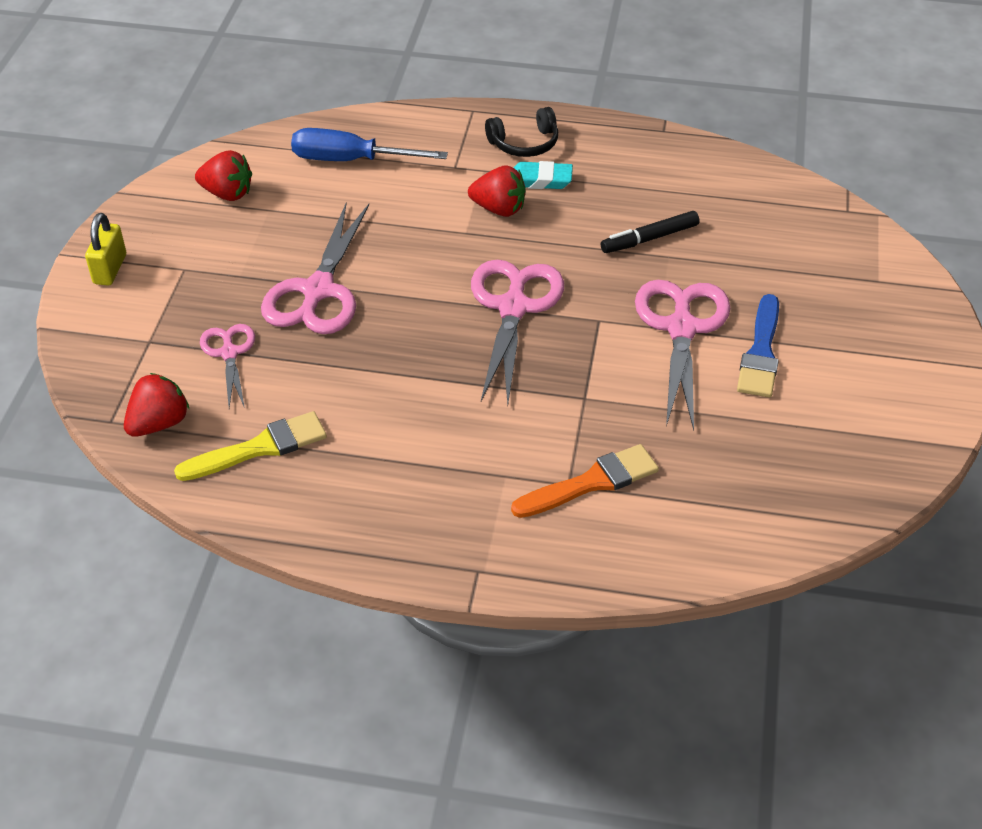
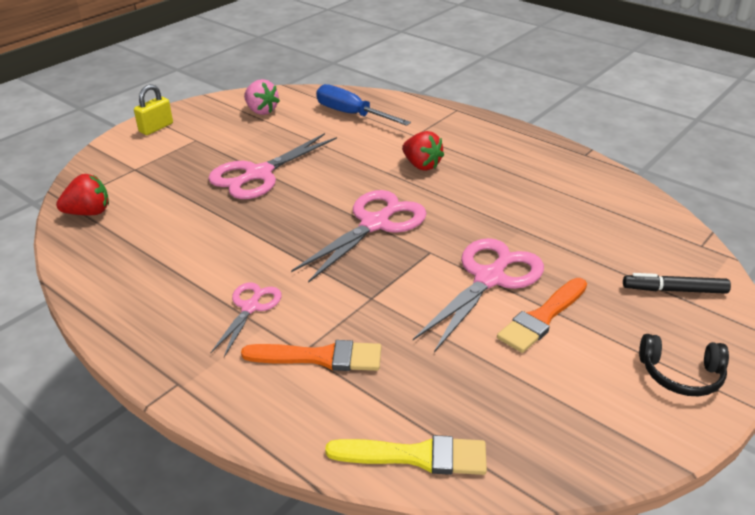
camera: 30 degrees right, 10 degrees down
yellow brush [174,411,327,481] -> yellow brush moved to [325,435,487,475]
red strawberry [195,150,252,201] -> pink strawberry [244,79,280,115]
pink scissors [200,324,255,408] -> pink scissors moved to [211,282,281,357]
black headphones [485,107,558,157] -> black headphones moved to [639,334,729,396]
turquoise eraser [513,161,573,189] -> none
black marker [601,211,699,253] -> black marker moved to [623,273,731,294]
blue brush [737,294,779,397] -> orange brush [497,278,587,353]

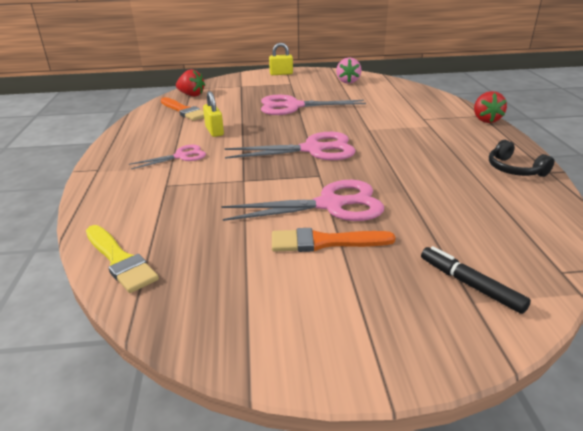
camera: 45 degrees right, 5 degrees down
orange brush [241,340,381,371] -> orange brush moved to [161,97,204,121]
blue screwdriver [316,84,411,126] -> none
red strawberry [402,131,444,171] -> red strawberry moved to [474,91,507,123]
black headphones [639,334,729,396] -> black headphones moved to [489,140,554,177]
none -> yellow padlock [203,91,224,137]

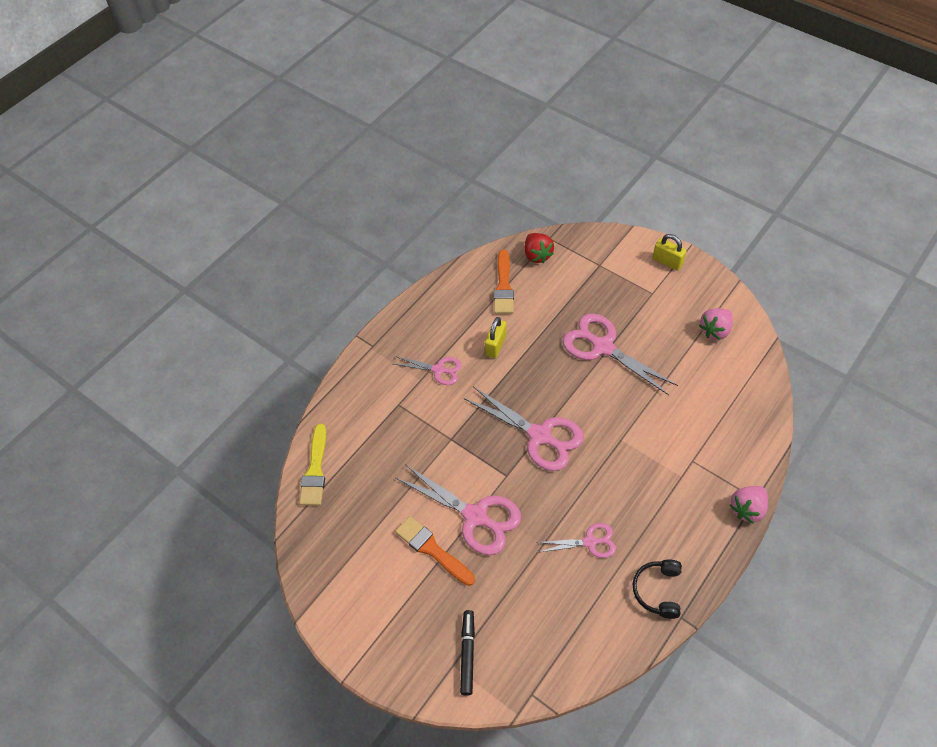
camera: 45 degrees right, 25 degrees up
red strawberry [474,91,507,123] -> pink strawberry [730,486,768,524]
none -> pink scissors [536,523,616,558]

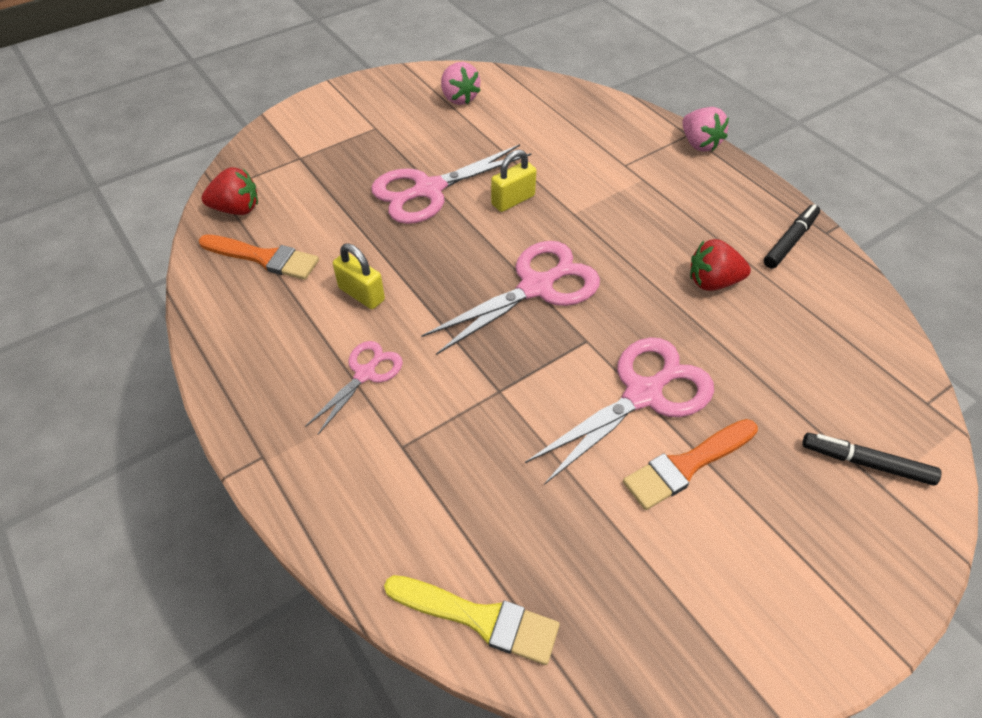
camera: 75 degrees left, 5 degrees down
pink scissors [536,523,616,558] -> red strawberry [690,239,751,291]
black headphones [633,559,682,619] -> black marker [764,204,820,268]
yellow padlock [653,234,687,271] -> yellow padlock moved to [491,150,537,212]

